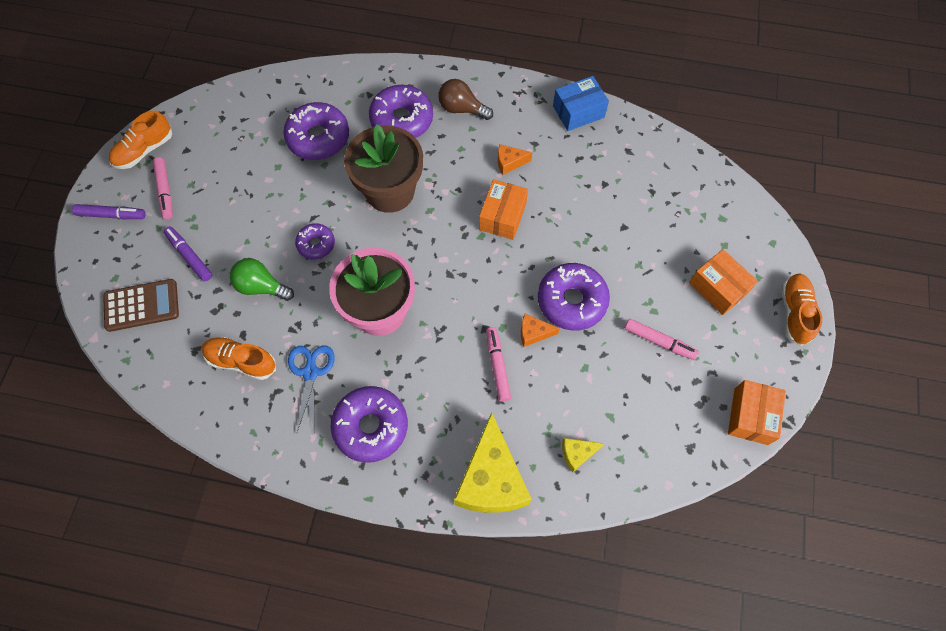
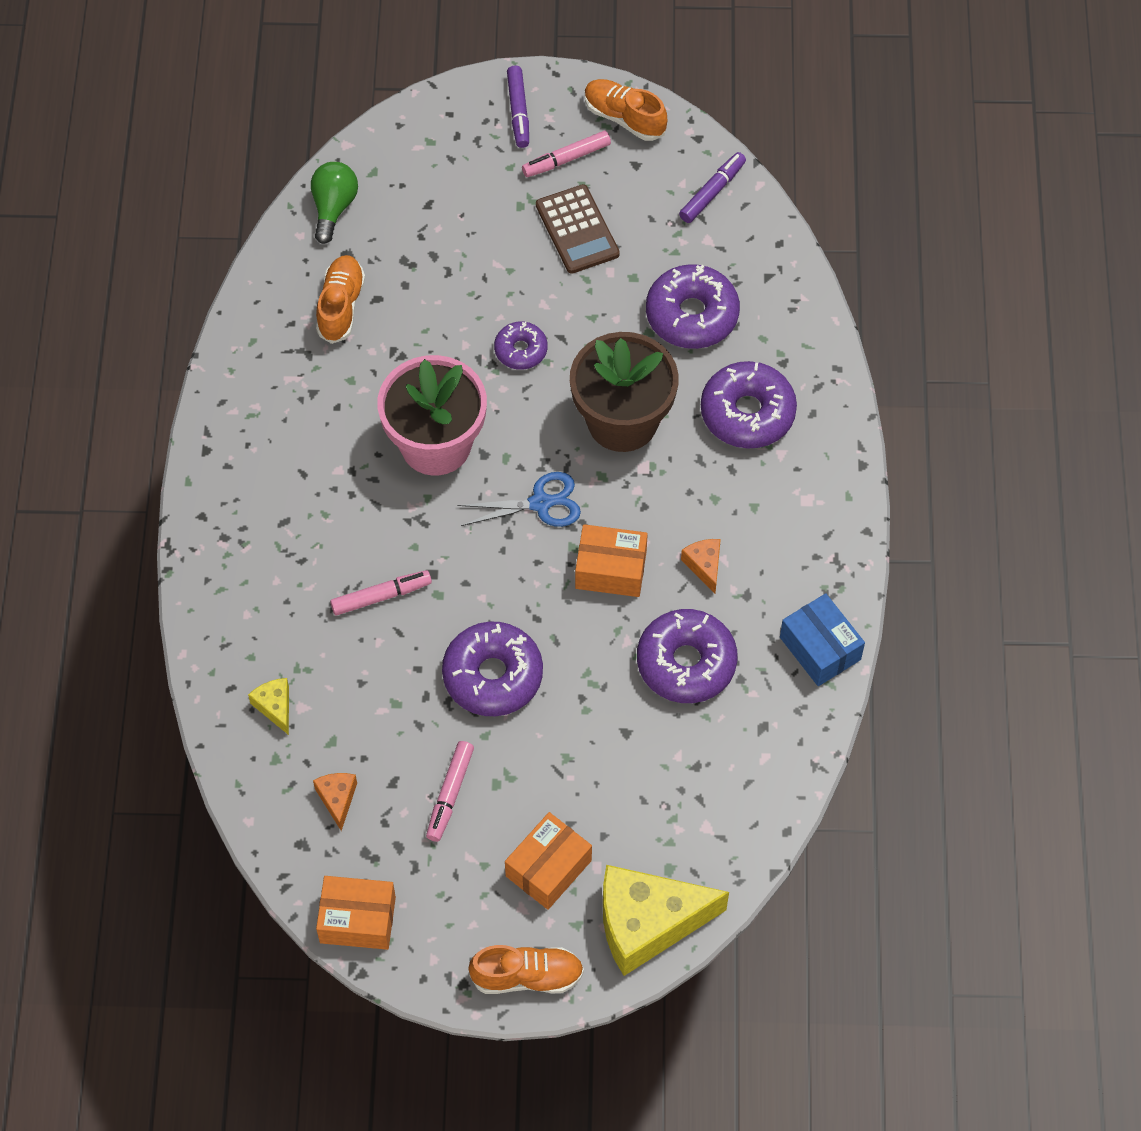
camera: 80 degrees right, 5 degrees down
brown calculator [103,279,179,332] -> brown calculator moved to [536,184,620,274]
purple marker [164,227,212,281] -> purple marker moved to [679,152,746,223]
green light bulb [230,258,294,301] -> green light bulb moved to [311,162,358,244]
blue scissors [288,346,335,434] -> blue scissors moved to [457,472,581,527]
purple donut [330,386,408,463] -> purple donut moved to [637,609,737,703]
brown light bulb [438,79,493,120] -> none
yellow cheese [454,412,532,513] -> yellow cheese moved to [603,865,729,976]
orange cheese [521,314,560,347] -> orange cheese moved to [313,773,357,831]

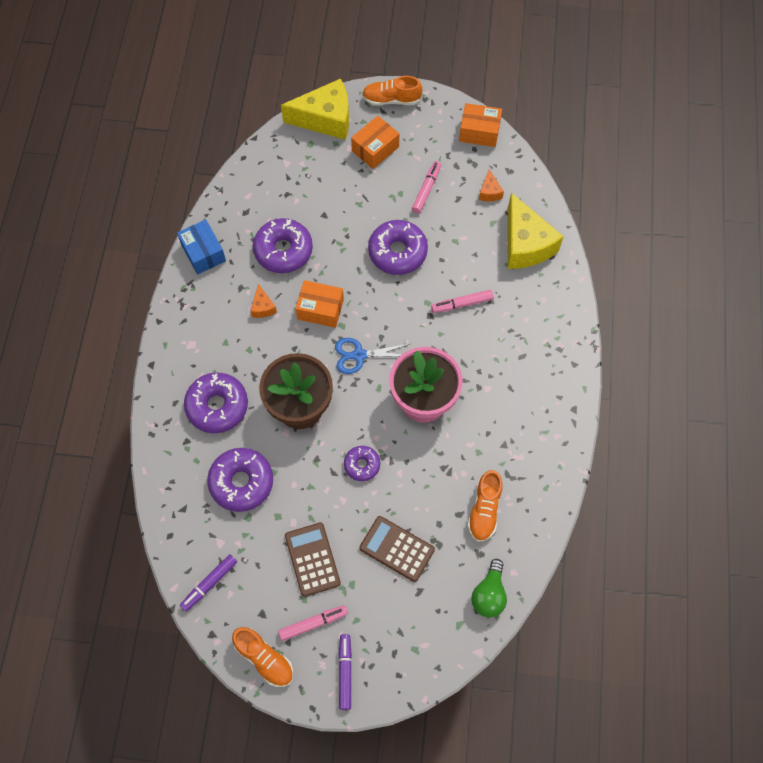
camera: 175 degrees left, 5 degrees up
yellow cheese [248,678,289,735] -> yellow cheese [508,193,564,269], size x2.27
none -> brown calculator [359,516,435,582]

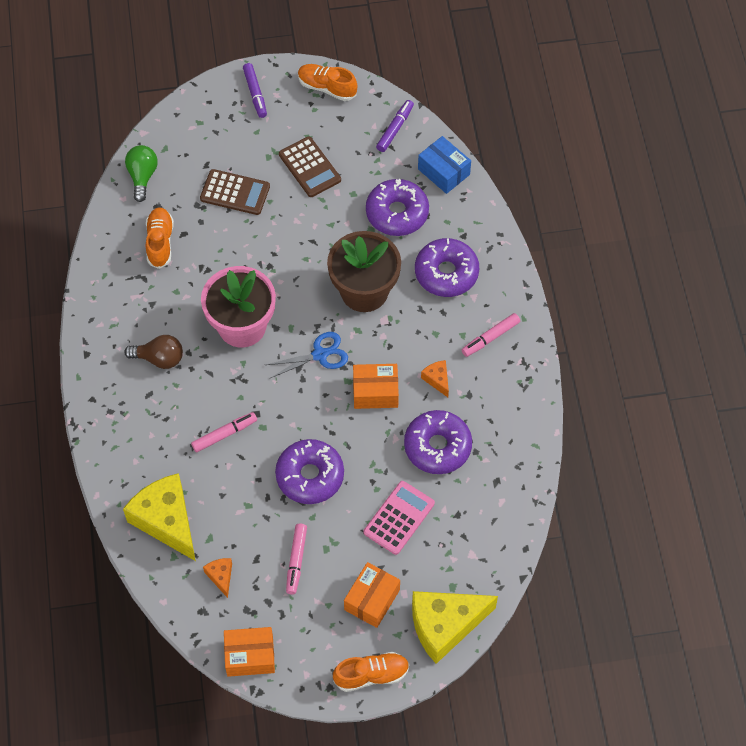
camera: 165 degrees right, 5 degrees down
blue box [177,220,226,275] -> blue box moved to [418,136,471,194]
pink marker [278,605,348,641] -> pink marker moved to [462,313,520,357]
purple donut [344,446,380,481] -> none
none -> brown light bulb [124,335,183,369]
none -> pink calculator [364,481,435,555]

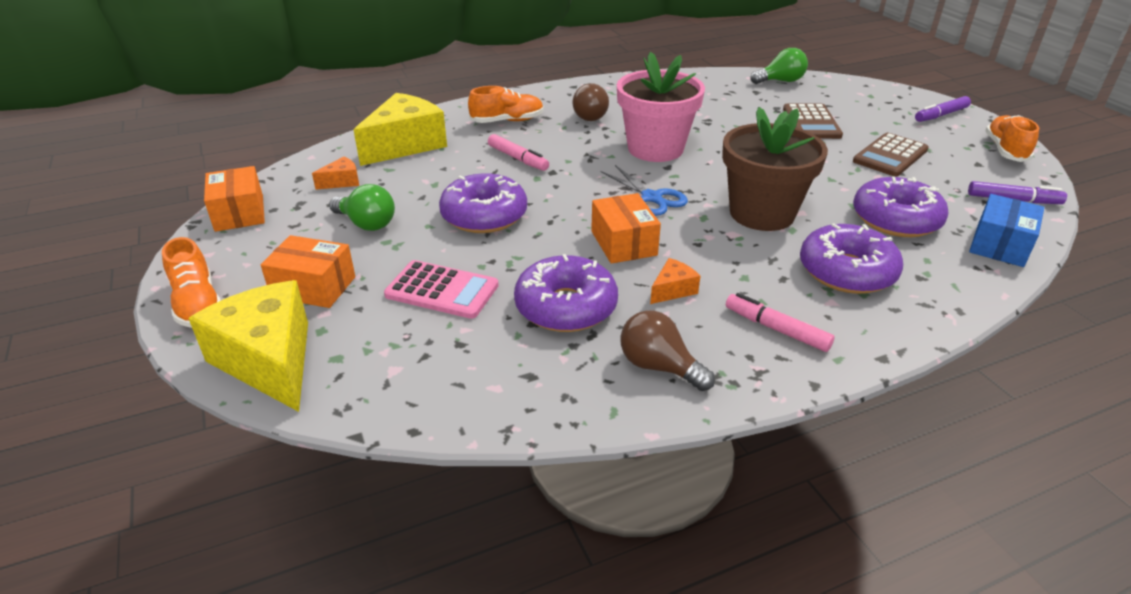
camera: 75 degrees right, 25 degrees down
orange shoe [146,207,174,269] -> orange shoe moved to [468,86,544,123]
pink marker [286,524,307,595] -> green light bulb [329,184,395,231]
none -> brown light bulb [621,310,715,391]

